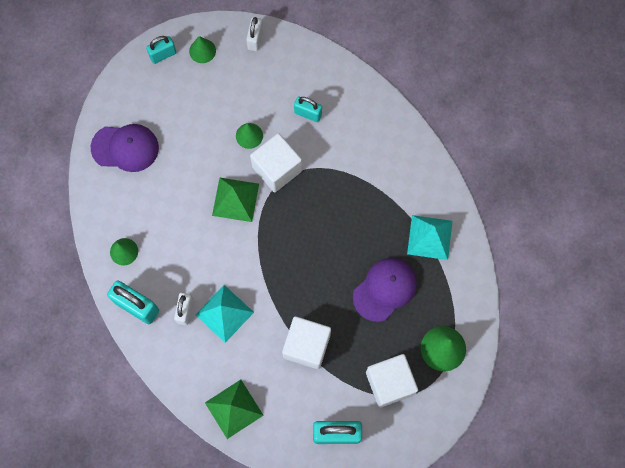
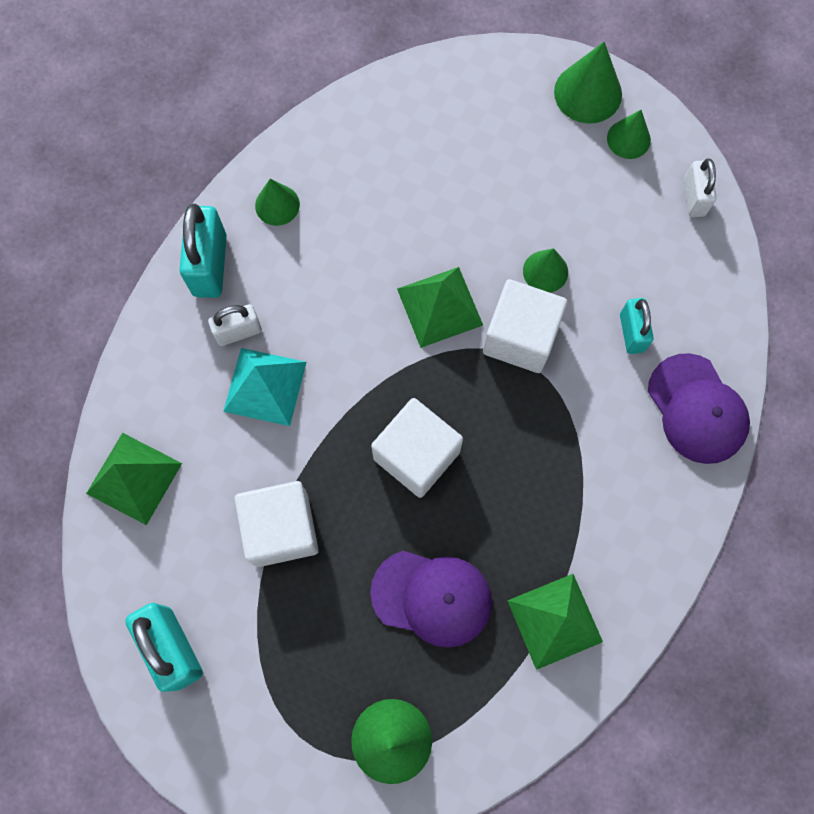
camera: 60 degrees right, 0 degrees up
purple cap [91,124,159,172] -> purple cap moved to [648,353,750,464]
turquoise padlock [146,36,176,64] -> green cone [554,42,622,124]
white padlock [246,17,263,51] -> white padlock turned 75 degrees counterclockwise [684,158,717,217]
white cube [366,354,418,408] -> white cube moved to [371,398,463,498]
turquoise pyramid [407,215,453,260] -> green pyramid [507,574,603,670]

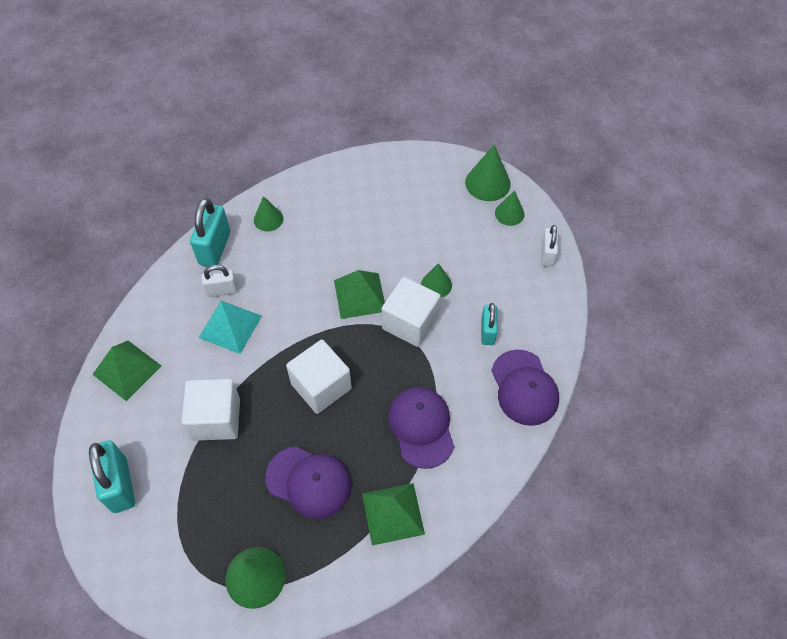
camera: 10 degrees right, 15 degrees down
none -> purple cap [388,387,454,469]

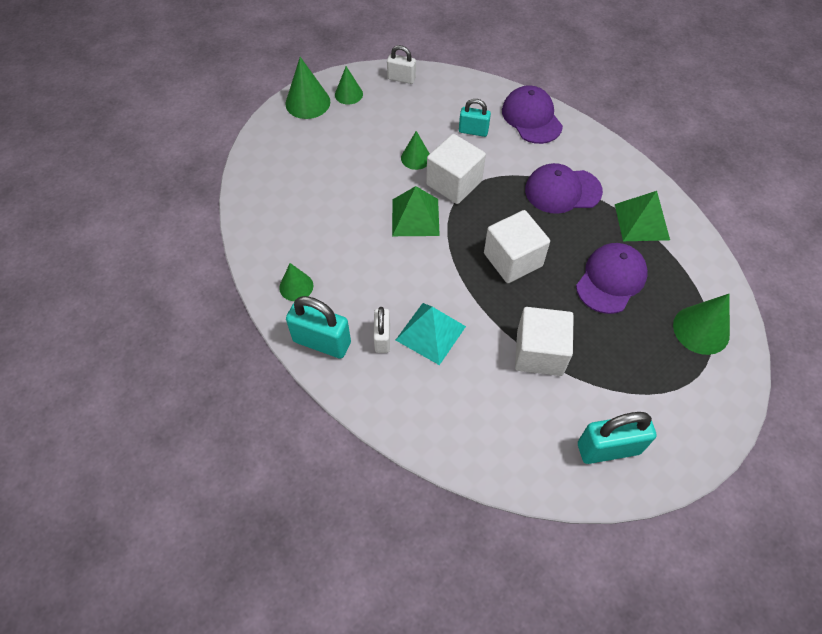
camera: 80 degrees left, 0 degrees up
green pyramid [92,341,161,401] -> none
purple cap [491,349,559,426] -> purple cap turned 105 degrees counterclockwise [502,85,563,144]

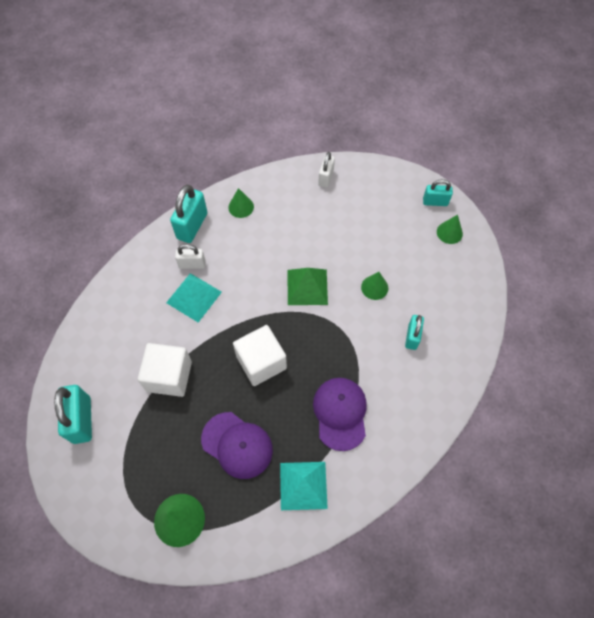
camera: 90 degrees right, 5 degrees up
green cone [285,57,330,119] -> turquoise padlock [423,179,453,206]
white padlock [387,45,416,84] -> white padlock moved to [318,152,335,188]
white cube [426,134,486,204] -> none
purple cap [502,85,563,144] -> none
green pyramid [615,191,670,241] -> turquoise pyramid [280,462,328,510]

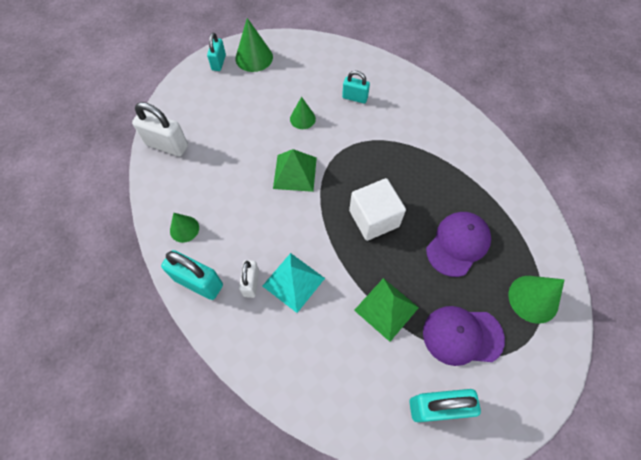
camera: 85 degrees left, 0 degrees up
white cube [138,343,192,397] -> green pyramid [354,278,419,342]
turquoise pyramid [280,462,328,510] -> none
purple cap [313,378,367,451] -> purple cap moved to [423,306,505,366]
white padlock [318,152,335,188] -> white padlock [132,102,188,157], size x1.62
green cone [437,215,463,244] -> green cone [235,18,273,72], size x1.57

